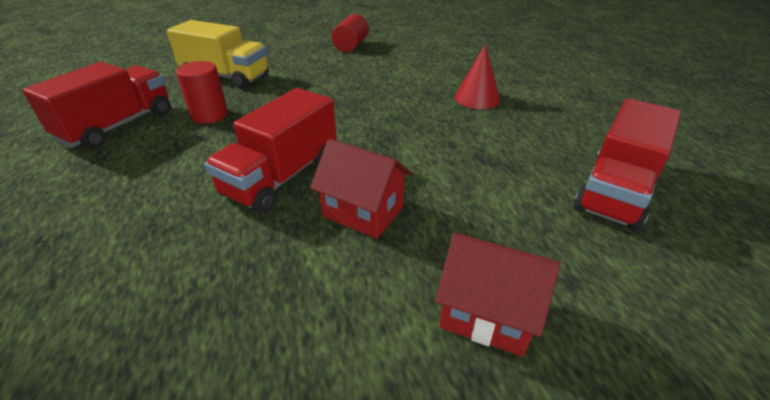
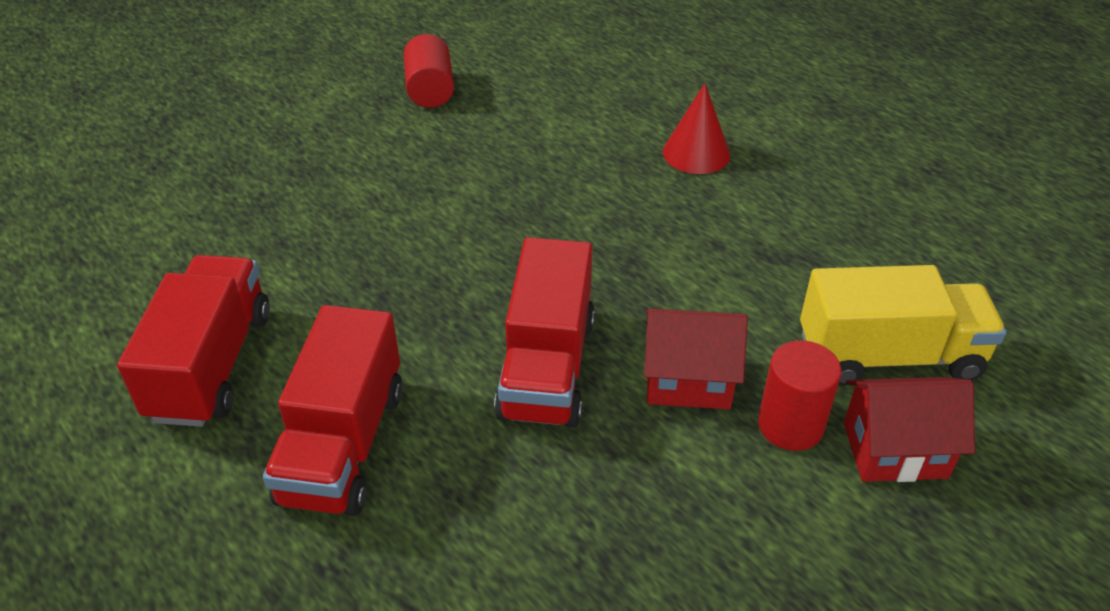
camera: 25 degrees left, 5 degrees up
yellow truck [167,20,269,89] -> yellow truck moved to [800,265,1007,386]
red cylinder [176,61,228,124] -> red cylinder moved to [758,340,841,451]
red truck [574,98,681,231] -> red truck moved to [263,305,402,516]

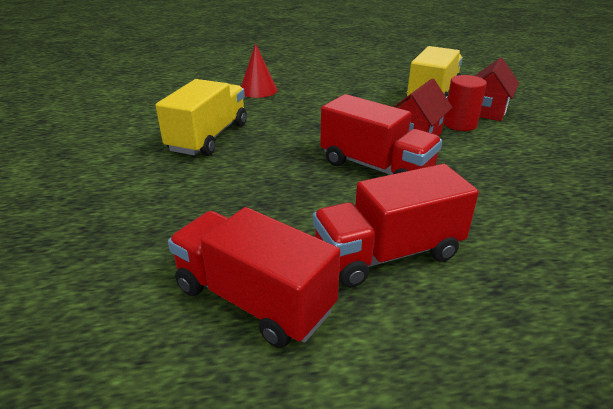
camera: 60 degrees left, 10 degrees down
red truck [263,305,402,516] -> red truck turned 120 degrees clockwise [313,164,479,287]
red cylinder [404,34,454,108] -> none
none -> yellow truck [156,79,247,156]

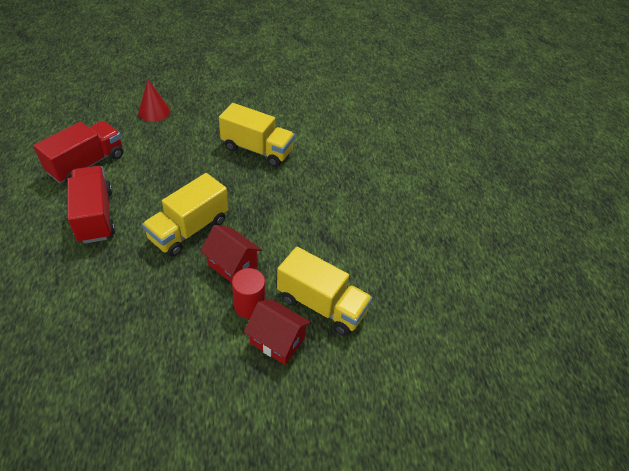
camera: 90 degrees right, 15 degrees up
red cone [241,44,278,98] -> red cone moved to [138,80,170,122]
red truck [320,94,442,175] -> yellow truck [142,173,228,257]

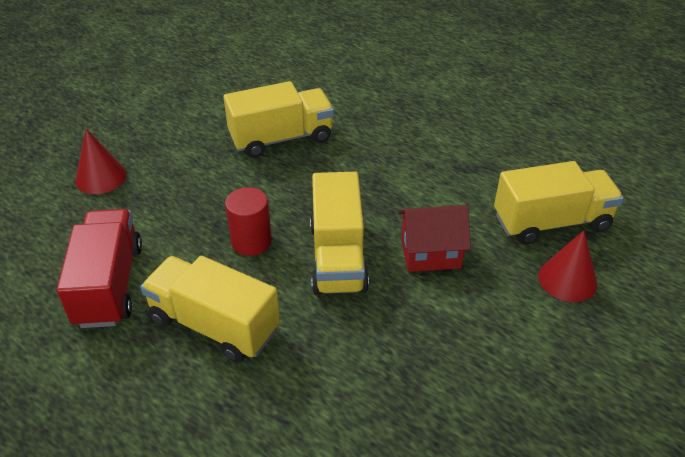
camera: 40 degrees left, 5 degrees down
red truck [67,166,115,244] -> yellow truck [140,256,280,362]
red cylinder [232,268,265,319] -> red cylinder moved to [225,187,272,256]
red house [244,299,311,365] -> red cone [538,230,597,302]

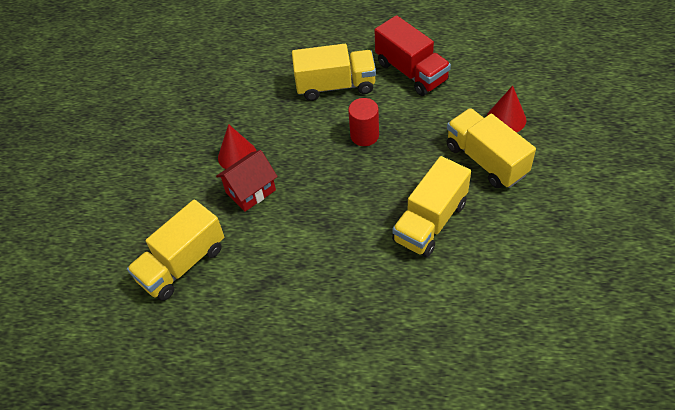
camera: 150 degrees right, 10 degrees up
yellow truck [310,172,369,295] -> yellow truck moved to [447,108,536,188]
red cone [538,230,597,302] -> red cone moved to [218,124,256,169]

